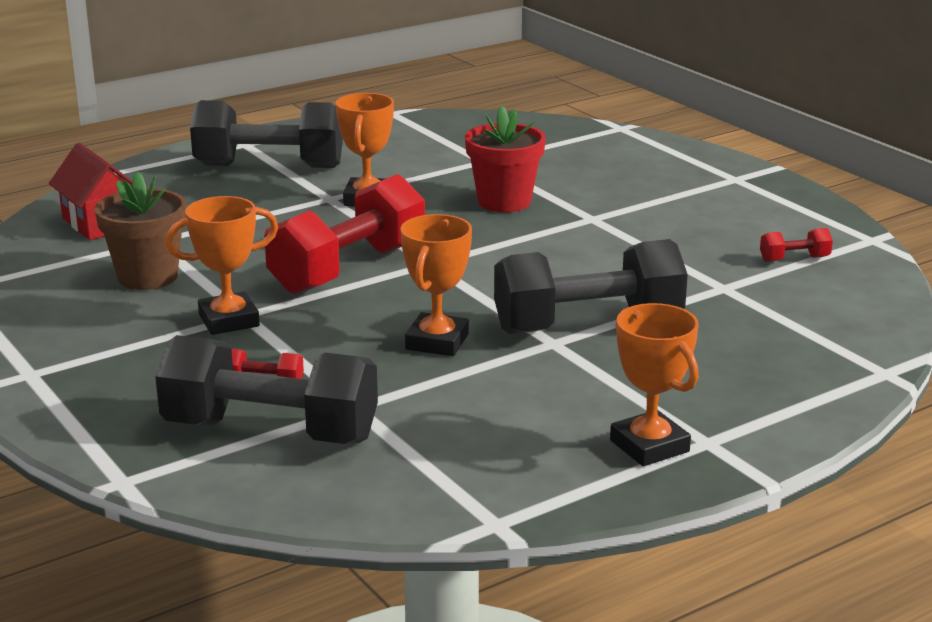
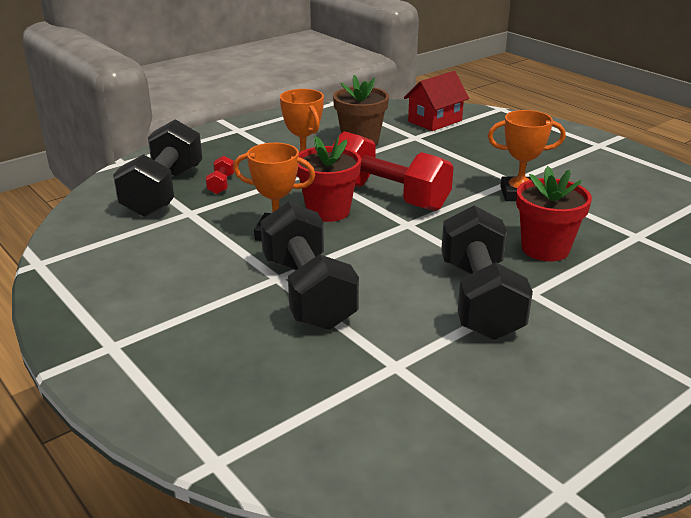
camera: 85 degrees right, 5 degrees up
black dumbbell [190,100,343,168] -> black dumbbell moved to [441,205,533,340]
orange trophy [610,303,699,466] -> none
red dumbbell [760,228,833,262] -> none
none -> red flower pot [297,136,361,222]

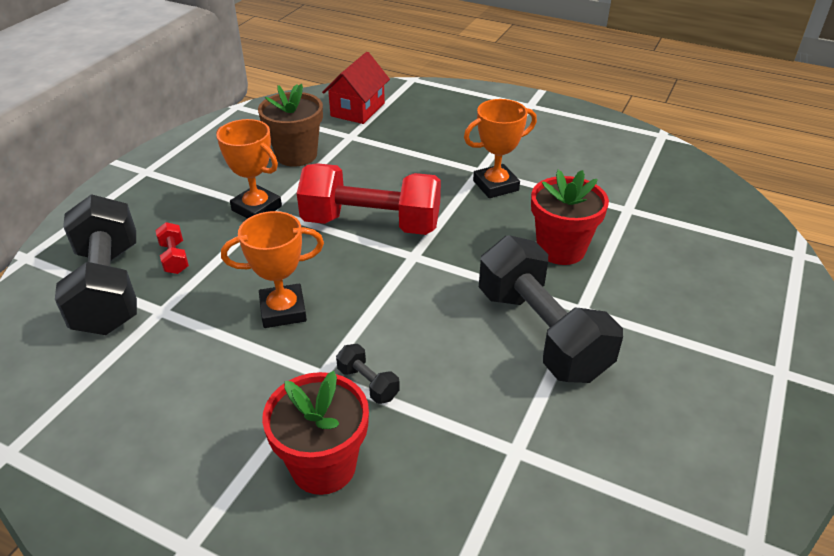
camera: 25 degrees left, 10 degrees up
black dumbbell [260,202,359,330] -> black dumbbell [336,344,400,404], size x0.40
red flower pot [297,136,361,222] -> red flower pot moved to [262,371,369,495]

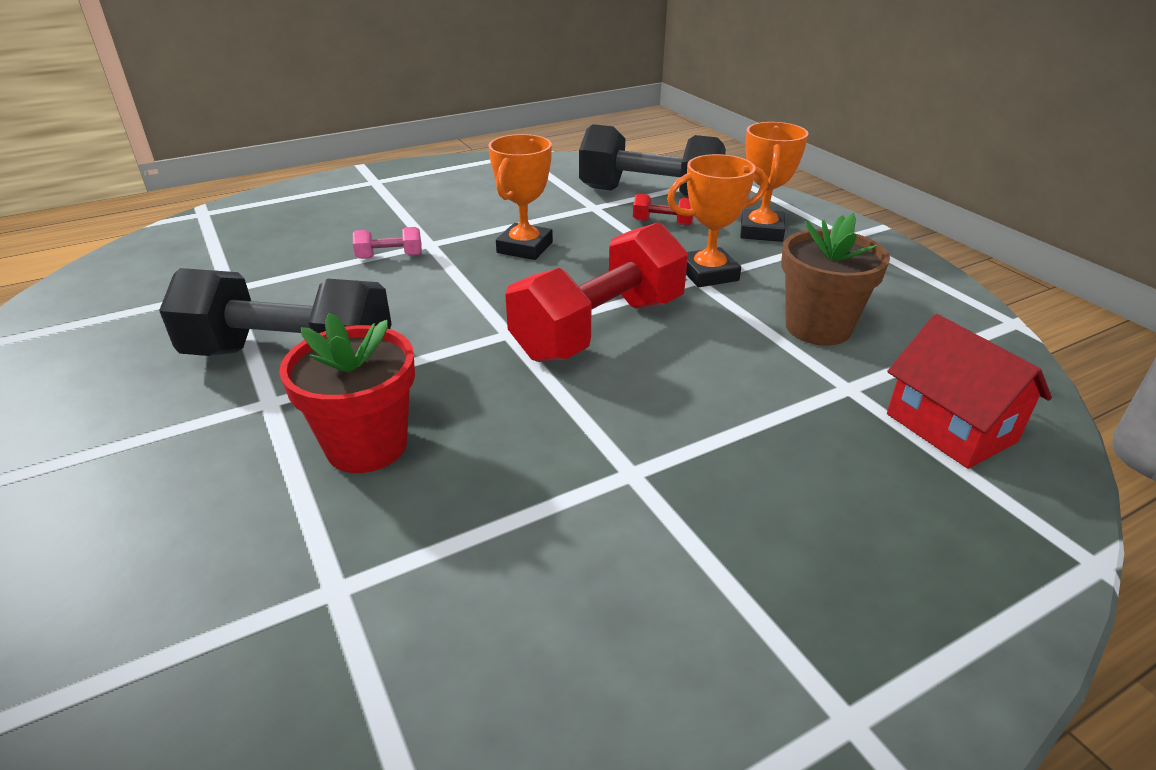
camera: 125 degrees right, 5 degrees down
red flower pot [262,371,369,495] -> none
black dumbbell [336,344,400,404] -> pink dumbbell [353,227,422,259]
orange trophy [464,99,537,198] -> orange trophy moved to [740,122,808,242]

